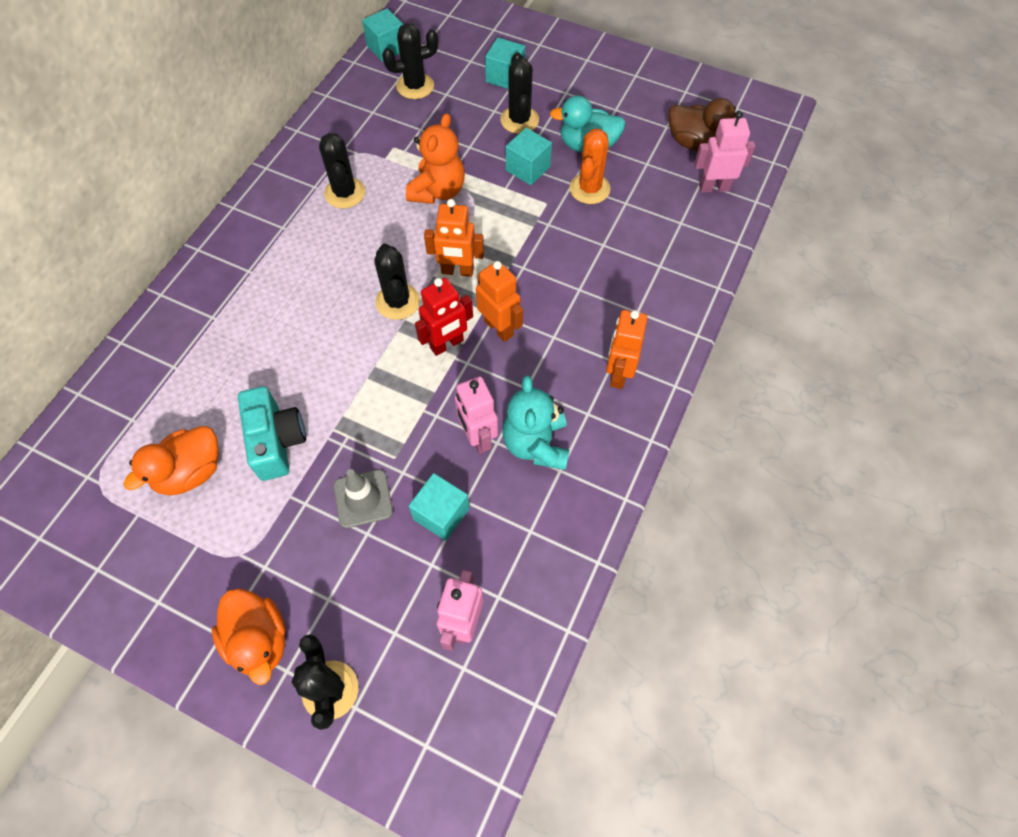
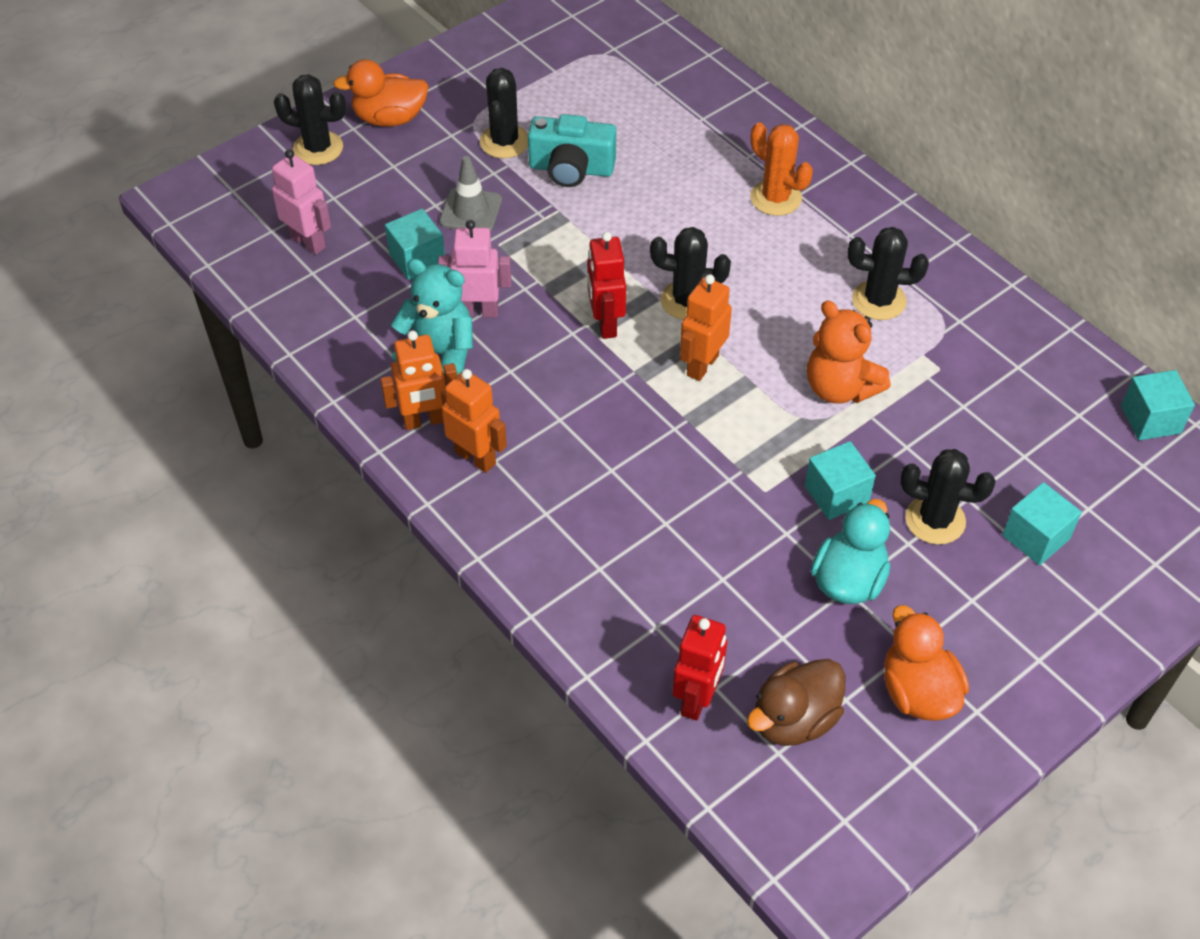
camera: 115 degrees right, 10 degrees down
orange duck [124,426,219,496] -> orange duck moved to [884,605,969,721]
black cactus [382,23,438,99] -> black cactus moved to [480,68,528,158]
orange robot [476,261,523,342] -> orange robot moved to [380,330,457,430]
orange cactus [569,129,610,204] -> orange cactus moved to [750,122,813,216]
pink robot [694,111,755,193] -> red robot [672,615,727,721]

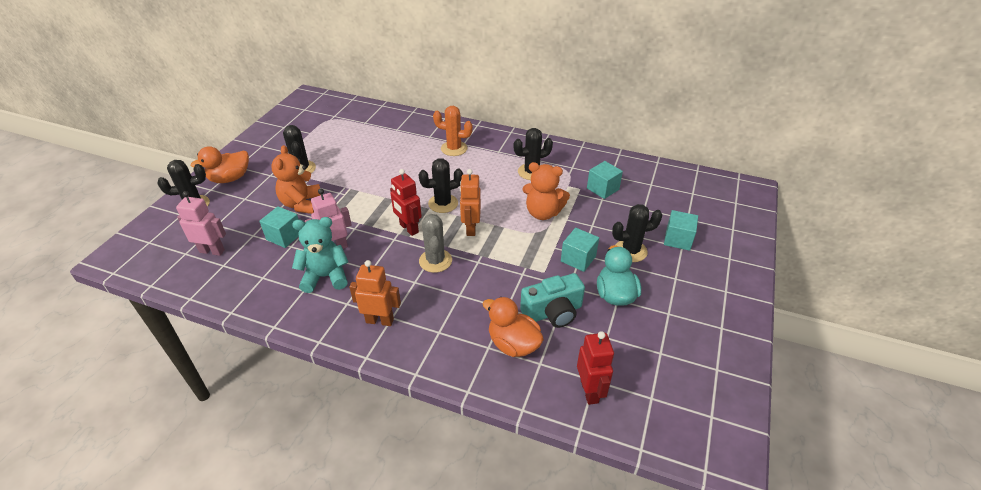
camera: 30 degrees left, 10 degrees down
orange robot [380,330,457,430] -> none
grey traffic cone [439,156,502,232] -> orange teddy bear [271,145,321,214]
turquoise camera [528,114,616,187] -> turquoise camera moved to [520,273,585,328]
brown duck [747,659,845,746] -> none
orange duck [884,605,969,721] -> orange duck moved to [483,297,544,357]
turquoise cube [1121,370,1195,440] -> turquoise cube moved to [587,161,623,199]
none -> grey cactus [419,214,452,273]

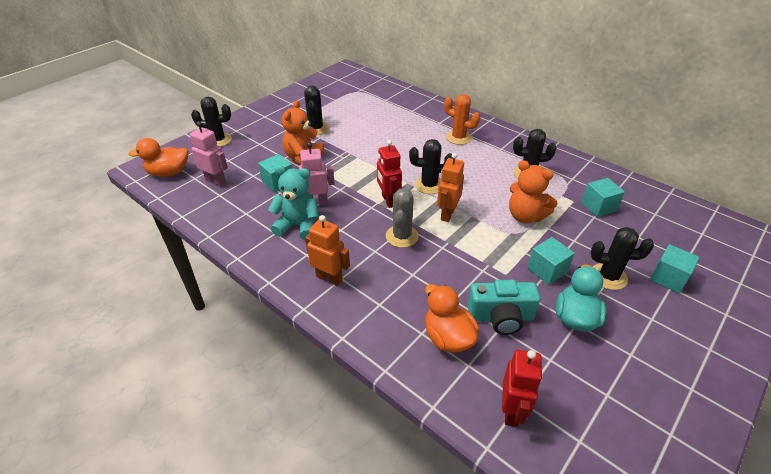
camera: 20 degrees right, 0 degrees up
orange duck [191,146,249,183] -> orange duck moved to [128,138,188,177]

